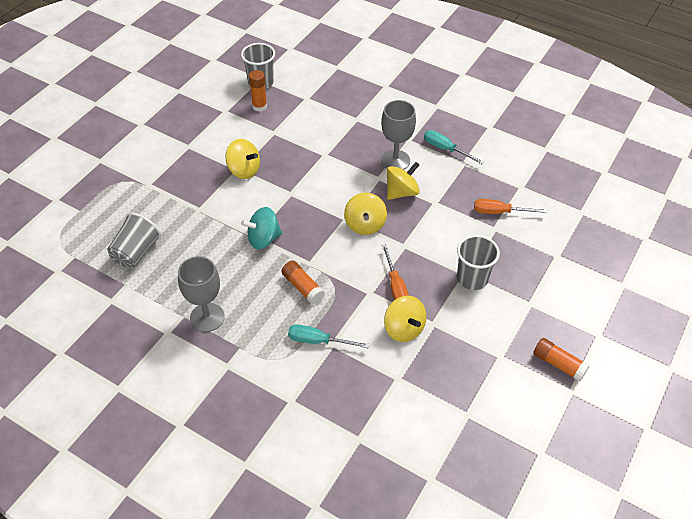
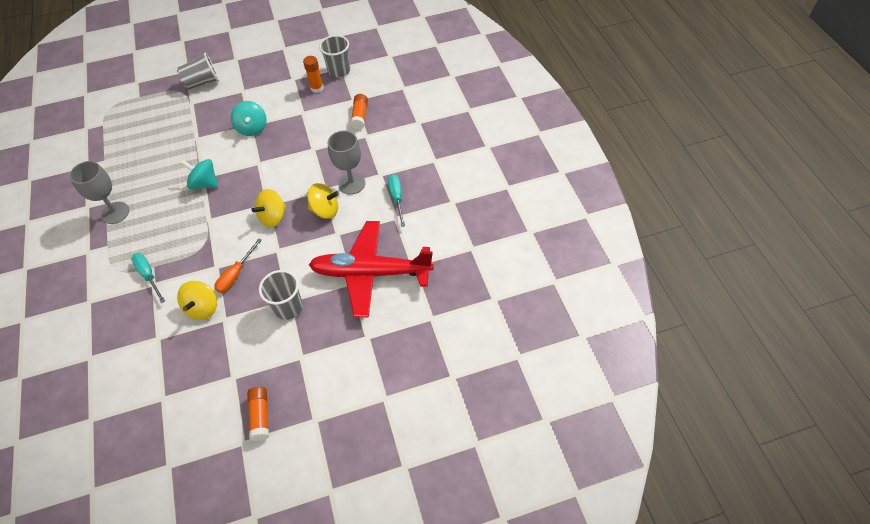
camera: 45 degrees right, 5 degrees up
grey cup [107,212,161,268] -> grey cup moved to [177,53,219,90]
yellow spinning top [225,139,260,179] -> turquoise spinning top [231,101,266,136]
orange glue stick [282,260,325,305] -> orange glue stick moved to [350,94,368,130]
orange screwdriver [474,199,547,214] -> red plane [309,221,434,317]

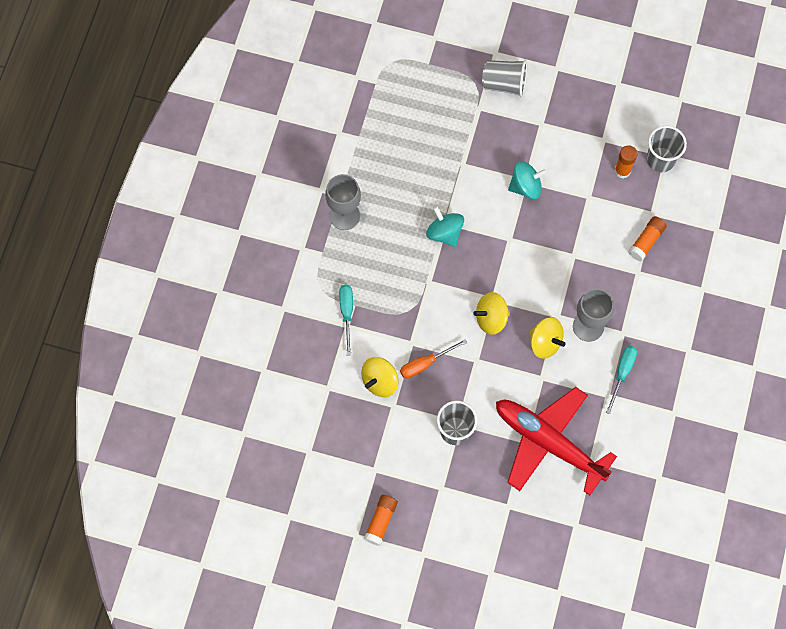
camera: 30 degrees right, 15 degrees up
turquoise spinning top [231,101,266,136] -> turquoise spinning top turned 120 degrees counterclockwise [508,161,548,199]

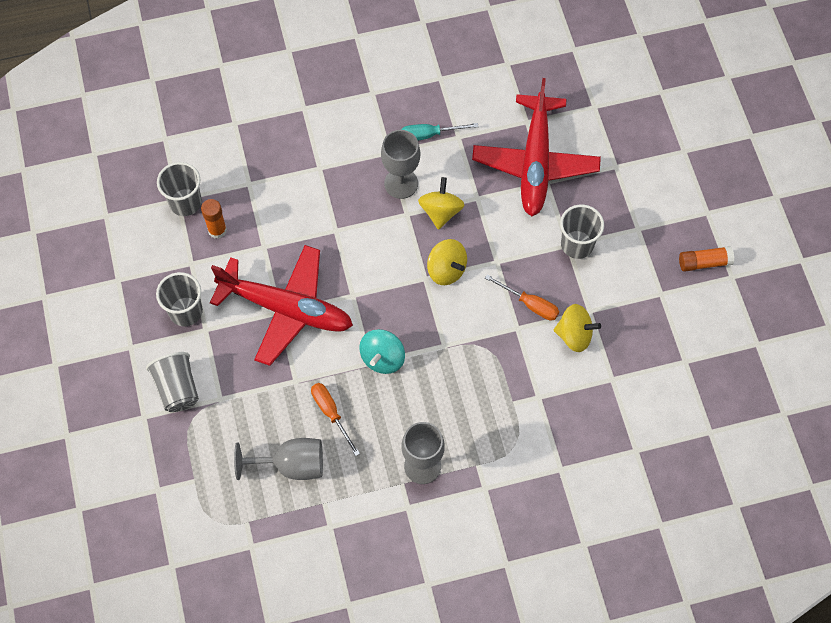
camera: 120 degrees left, 5 degrees down
turquoise screwdriver [339,285,353,356] -> none
turquoise spinning top [508,161,548,199] -> red plane [210,245,353,366]
orange glue stick [628,216,667,261] -> none
none -> grey cup [156,272,203,327]
none -> grey goblet [234,438,323,480]
none -> orange screwdriver [311,383,360,456]

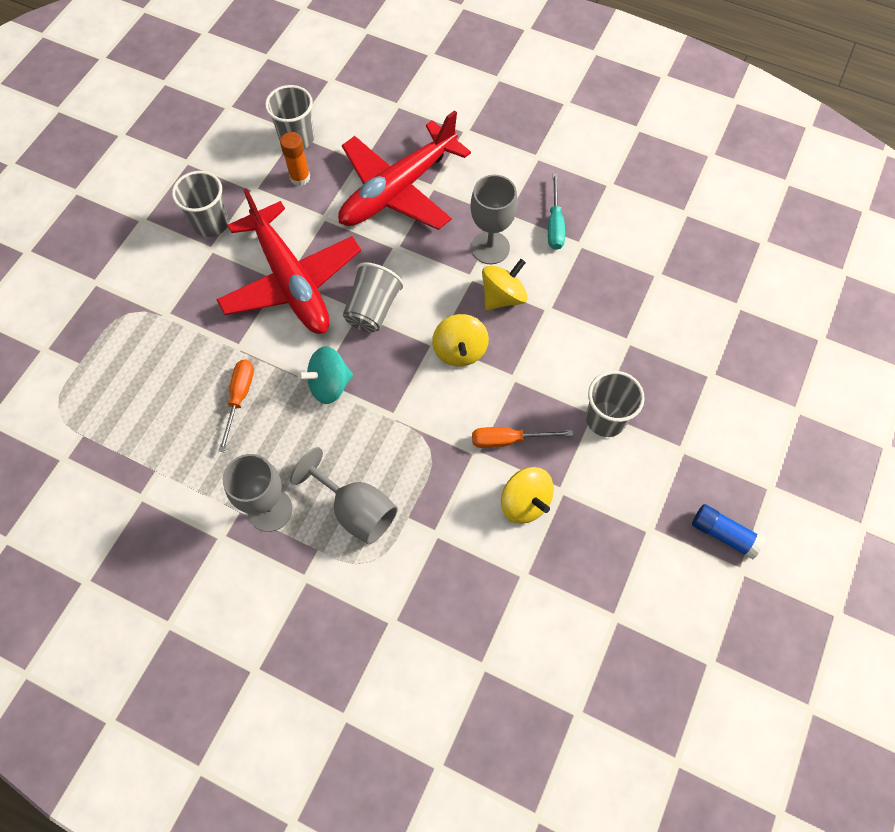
camera: 40 degrees right, 0 degrees up
grey cup [146,352,199,412] -> grey cup moved to [343,262,404,332]
grey goblet [234,438,323,480] -> grey goblet moved to [290,447,398,544]
turquoise screwdriver [401,123,479,140] -> turquoise screwdriver turned 120 degrees counterclockwise [548,173,565,250]
red plane [472,78,601,216] -> red plane moved to [338,110,471,230]
orange screwdriver [485,274,559,320] -> orange screwdriver turned 105 degrees clockwise [472,427,573,448]
orange glue stick [679,246,734,272] -> blue glue stick [692,504,766,559]

